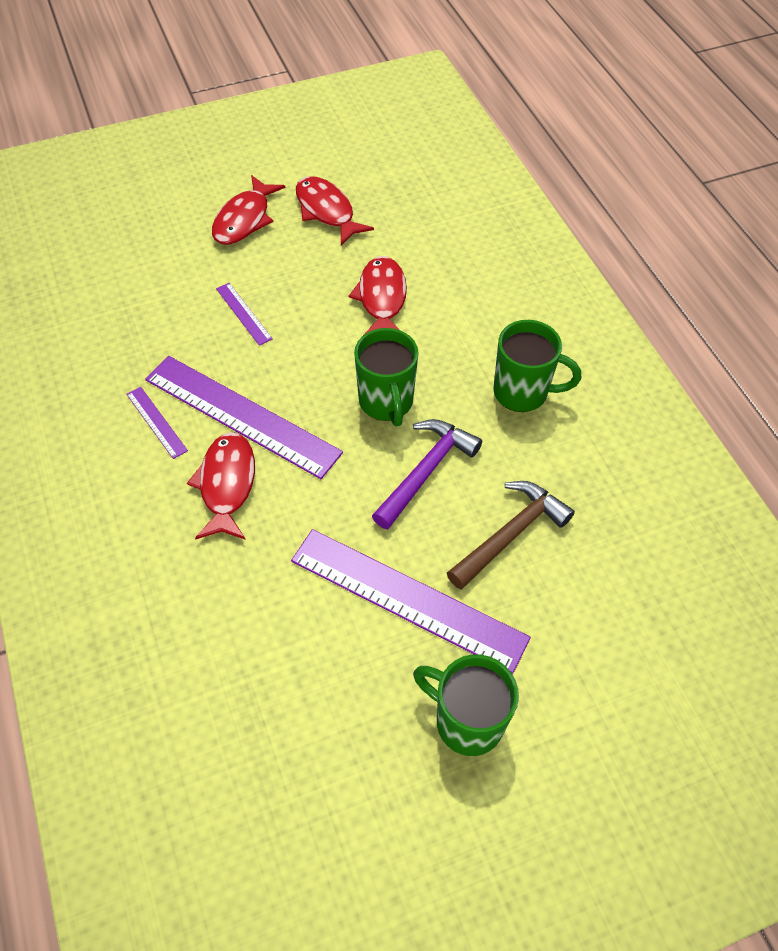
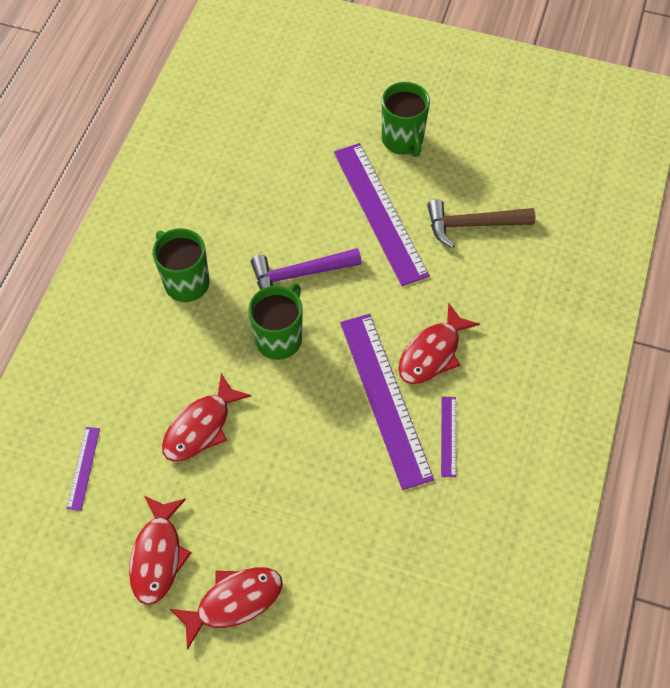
camera: 140 degrees left, 5 degrees up
purple ruler [216,283,273,346] -> purple ruler moved to [67,427,100,511]
brown hammer [447,481,575,589] -> brown hammer moved to [427,199,535,248]

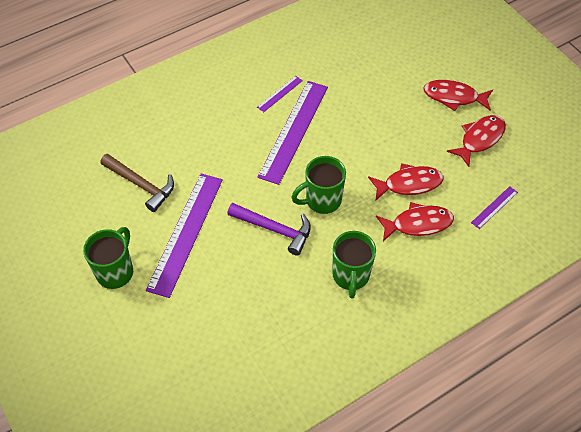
camera: 140 degrees left, 5 degrees down
red fish [398,303,480,384] -> red fish moved to [376,202,454,241]

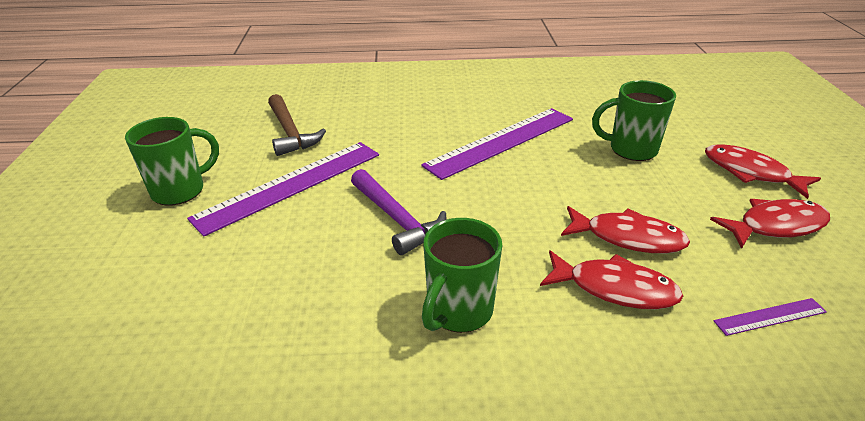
camera: 30 degrees right, 20 degrees down
purple ruler [257,76,303,112] -> none
green mug [291,156,346,214] -> green mug moved to [592,80,676,161]

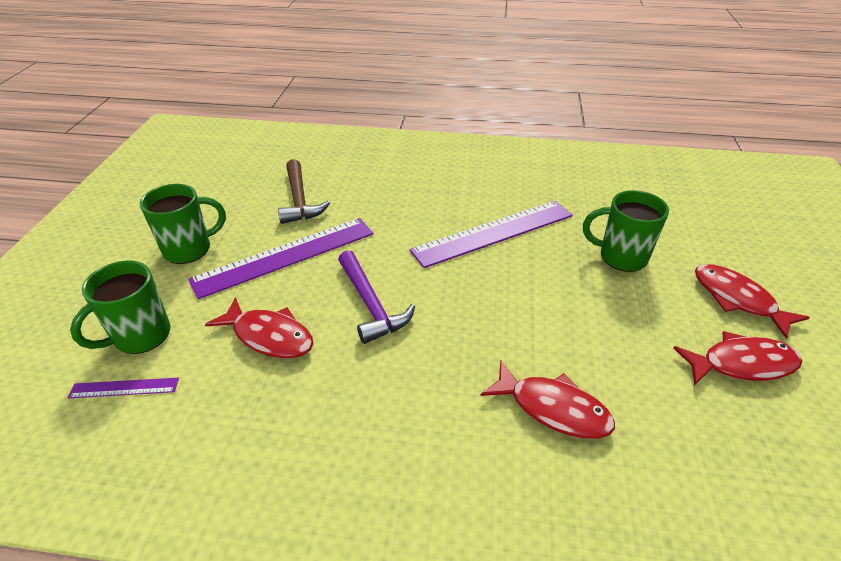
camera: 10 degrees right, 5 degrees up
green mug [422,218,502,333] -> green mug moved to [70,261,171,354]
red fish [561,206,690,253] -> red fish moved to [205,297,313,358]
purple ruler [714,298,827,336] -> purple ruler moved to [68,378,179,398]

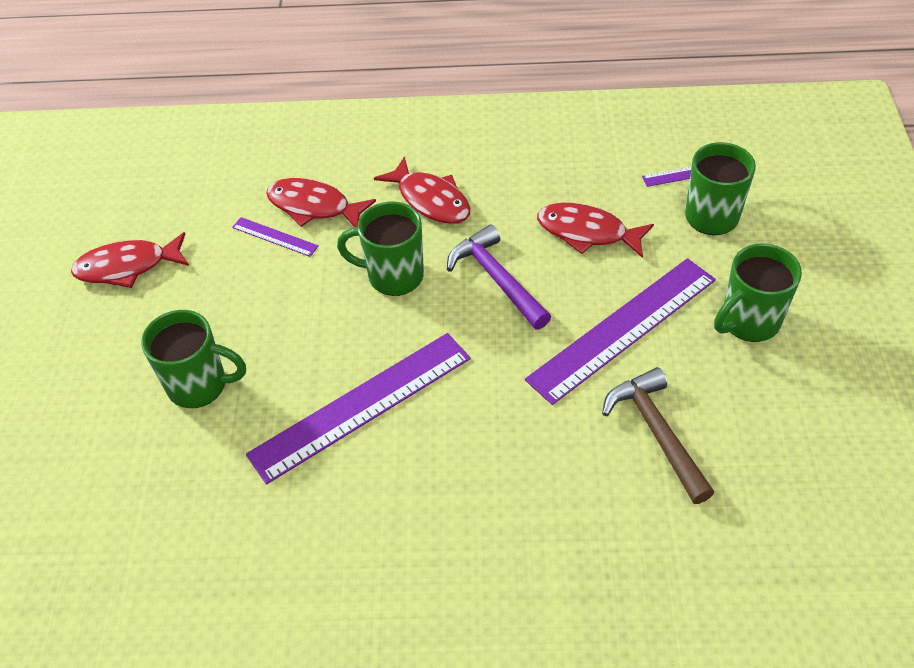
camera: 175 degrees right, 10 degrees up
red fish [695,264,810,339] -> red fish moved to [374,156,470,224]
none -> purple ruler [232,217,319,257]
none -> green mug [337,202,424,296]

